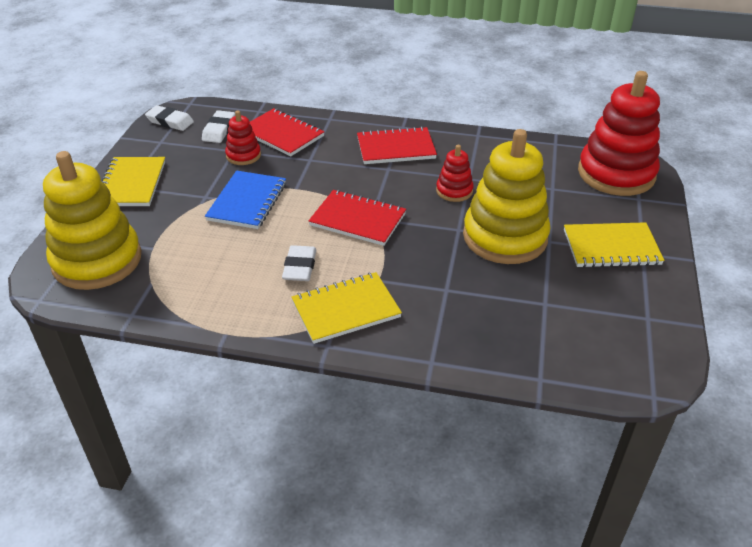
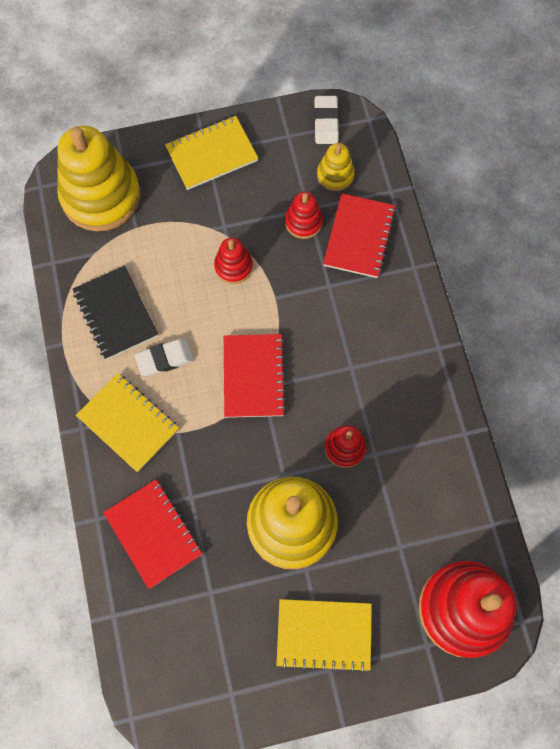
camera: 65 degrees right, 30 degrees up
white eraser [202,110,235,143] -> yellow stacking toy [317,143,355,191]
blue notebook [205,171,286,229] -> red stacking toy [214,238,253,284]
red notebook [357,126,437,164] -> red notebook moved to [103,479,202,589]
yellow notebook [564,222,665,268] -> yellow notebook turned 60 degrees counterclockwise [276,599,372,673]
none -> black notebook [73,266,158,360]

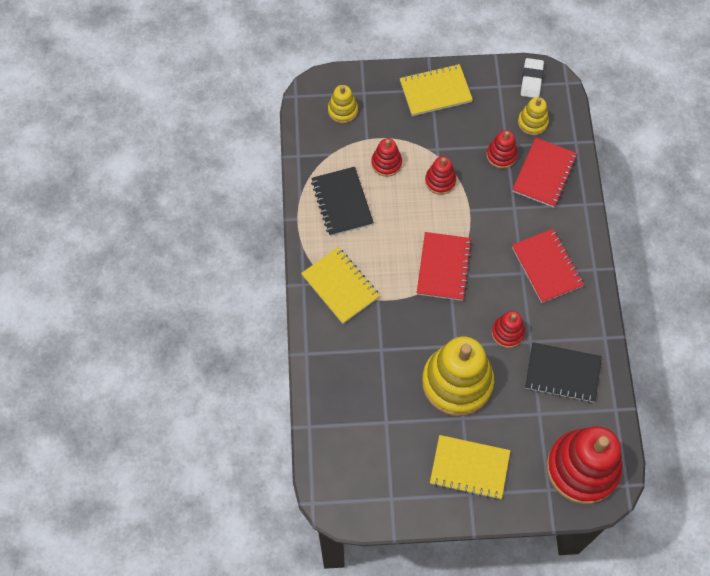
camera: 10 degrees right, 5 degrees down
yellow stacking toy [57,126,141,231] -> yellow stacking toy [328,85,358,124], size x0.47
red notebook [103,479,202,589] -> red notebook moved to [512,229,584,303]
white eraser [135,339,194,376] -> none
none -> red stacking toy [371,138,402,177]
none -> black notebook [525,342,602,403]

